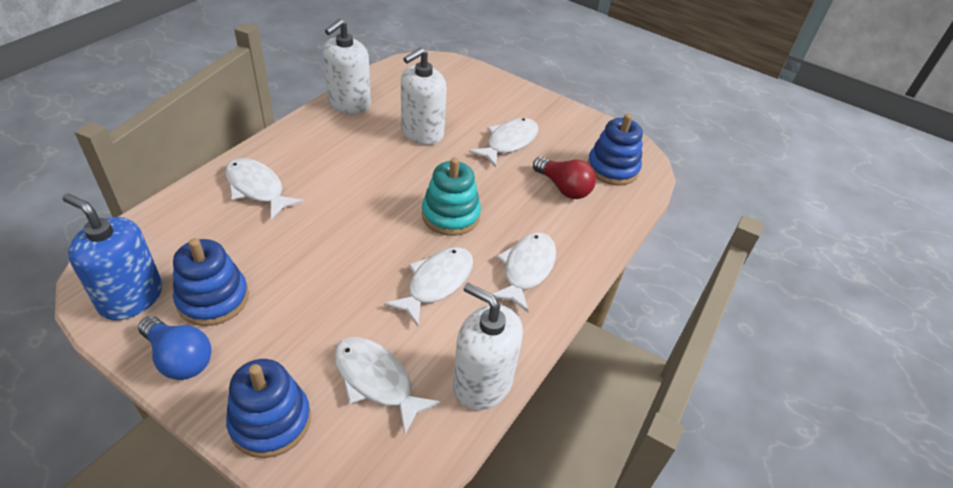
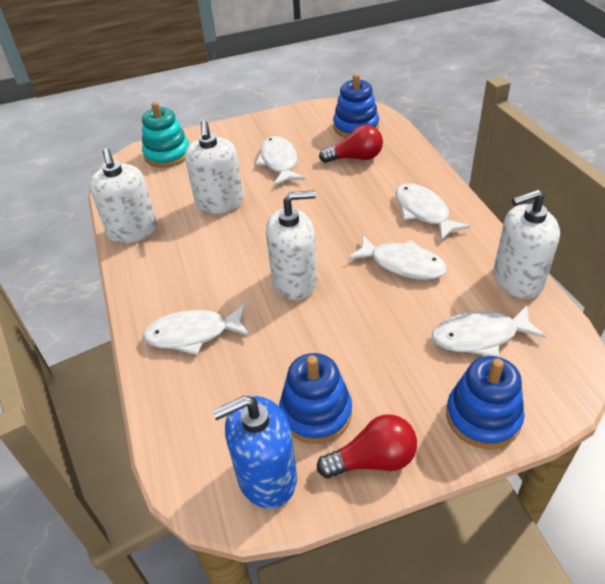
camera: 45 degrees left, 0 degrees up
blue light bulb [138,316,212,380] -> red light bulb [317,414,417,478]
white fish [384,247,473,327] -> white fish turned 135 degrees clockwise [348,235,447,280]
turquoise stacking toy [422,158,481,236] -> turquoise stacking toy moved to [142,102,189,168]
none -> white soap dispenser [266,190,317,300]

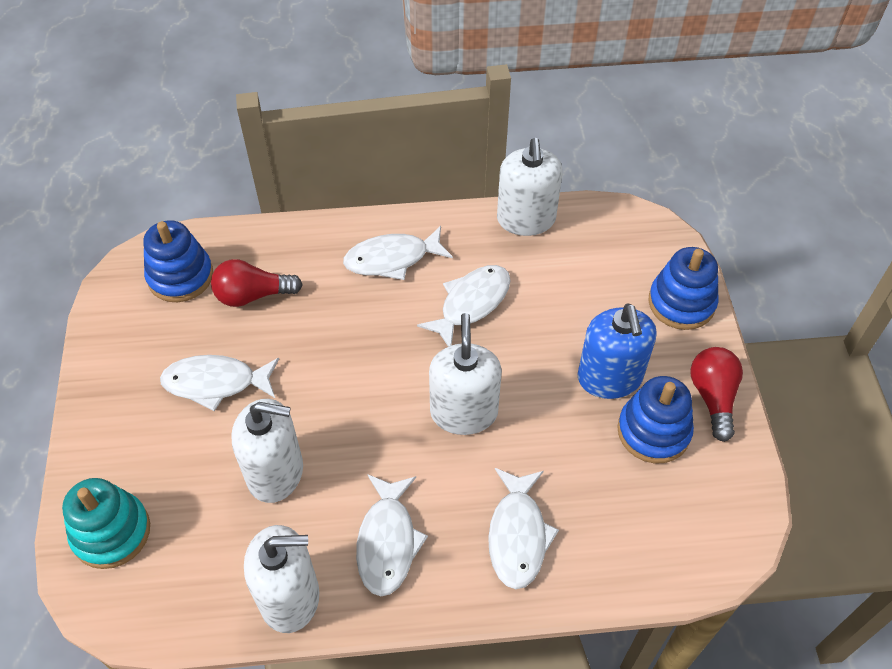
camera: 80 degrees left, 10 degrees up
blue soap dispenser [212,395,297,509] -> blue soap dispenser moved to [578,304,657,399]
red light bulb [319,125,383,163] -> red light bulb turned 105 degrees counterclockwise [211,259,303,307]
white fish [432,306,546,357] -> white fish moved to [356,474,428,596]

